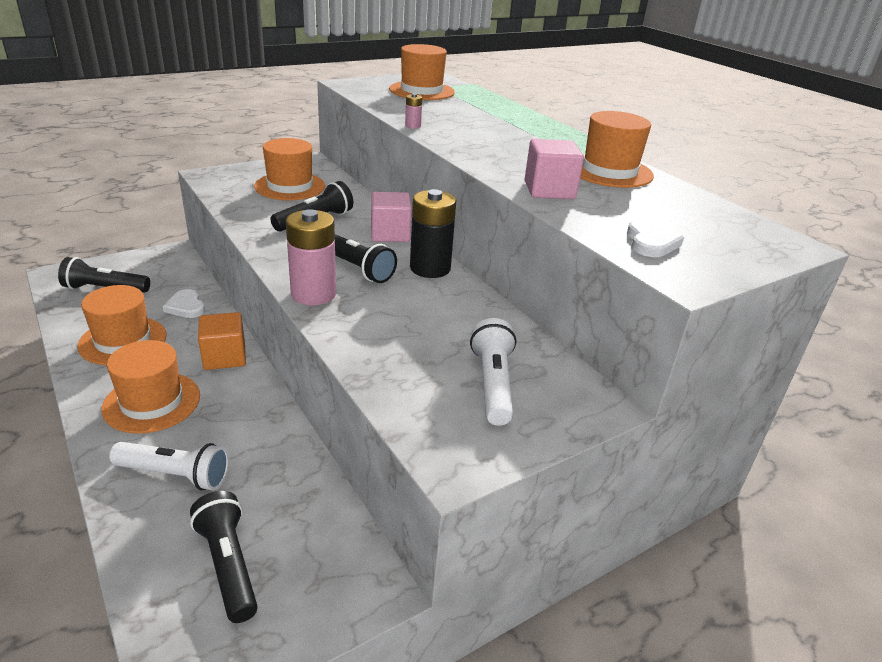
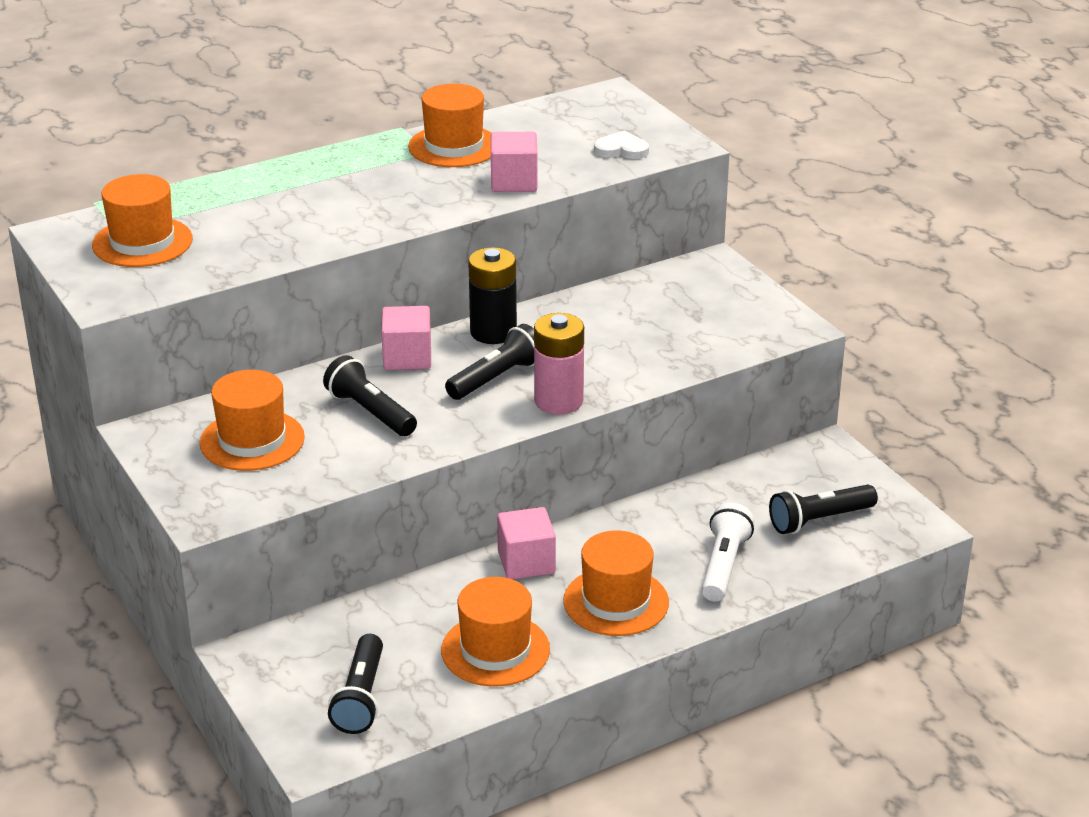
camera: 85 degrees left, 0 degrees up
white heart [163,289,205,318] -> none
orange cube [198,312,246,370] -> pink cube [497,507,556,579]
pink battery [405,93,422,129] -> none
white flashlight [470,318,516,426] -> none

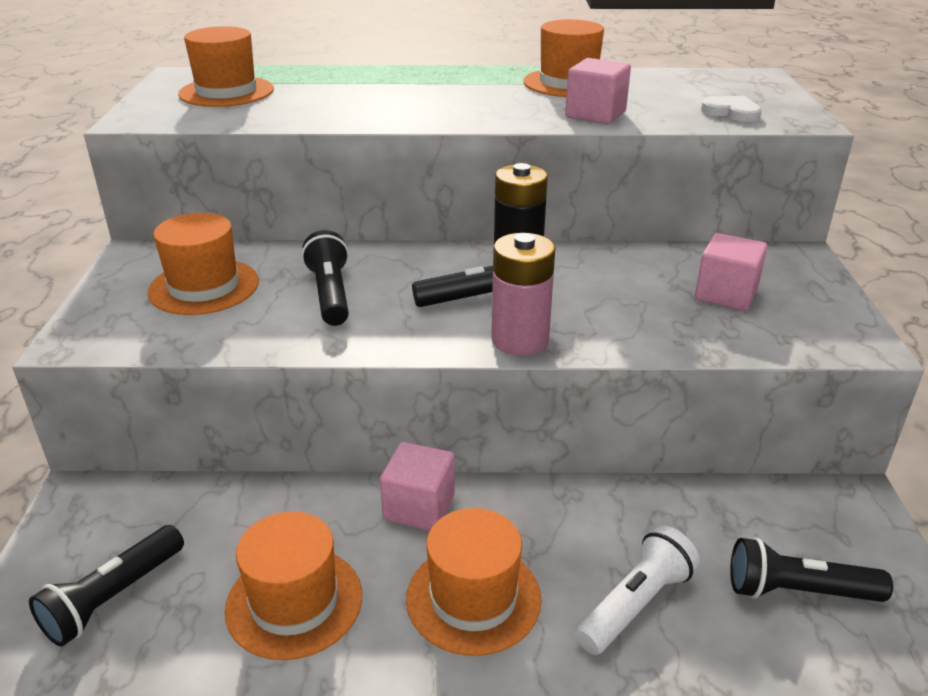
camera: 30 degrees right, 0 degrees up
pink cube [381,306,431,370] -> pink cube moved to [695,233,767,311]

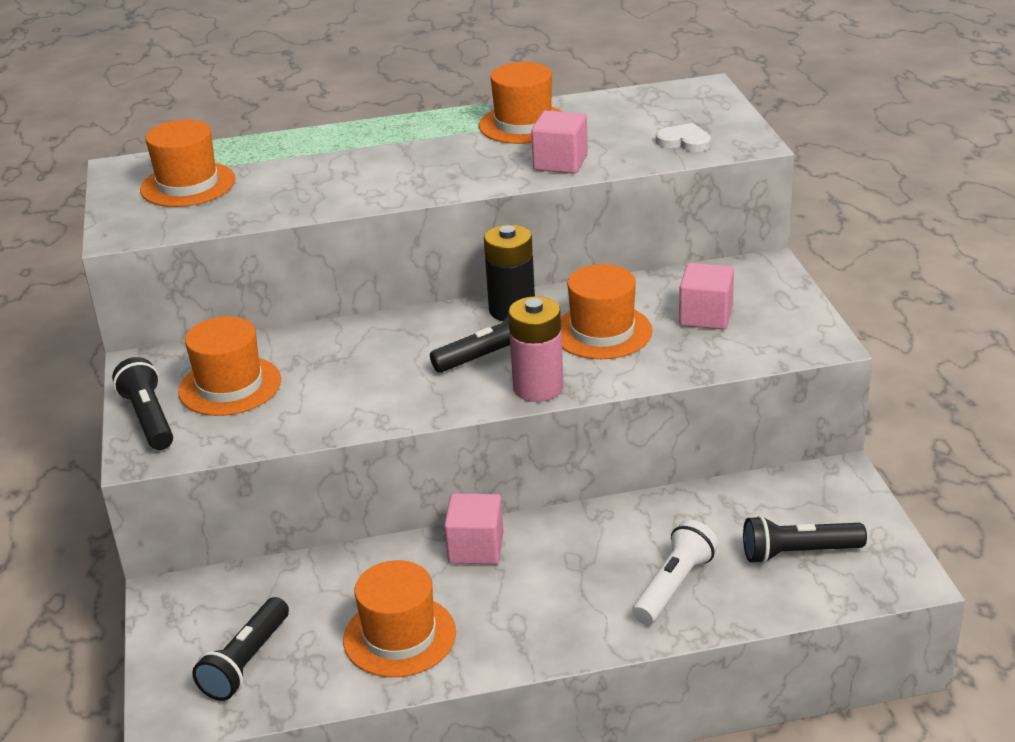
camera: 10 degrees left, 0 degrees up
black flashlight [301,230,349,326] -> black flashlight moved to [112,357,173,450]
orange hat [406,508,542,656] -> orange hat moved to [561,264,652,359]

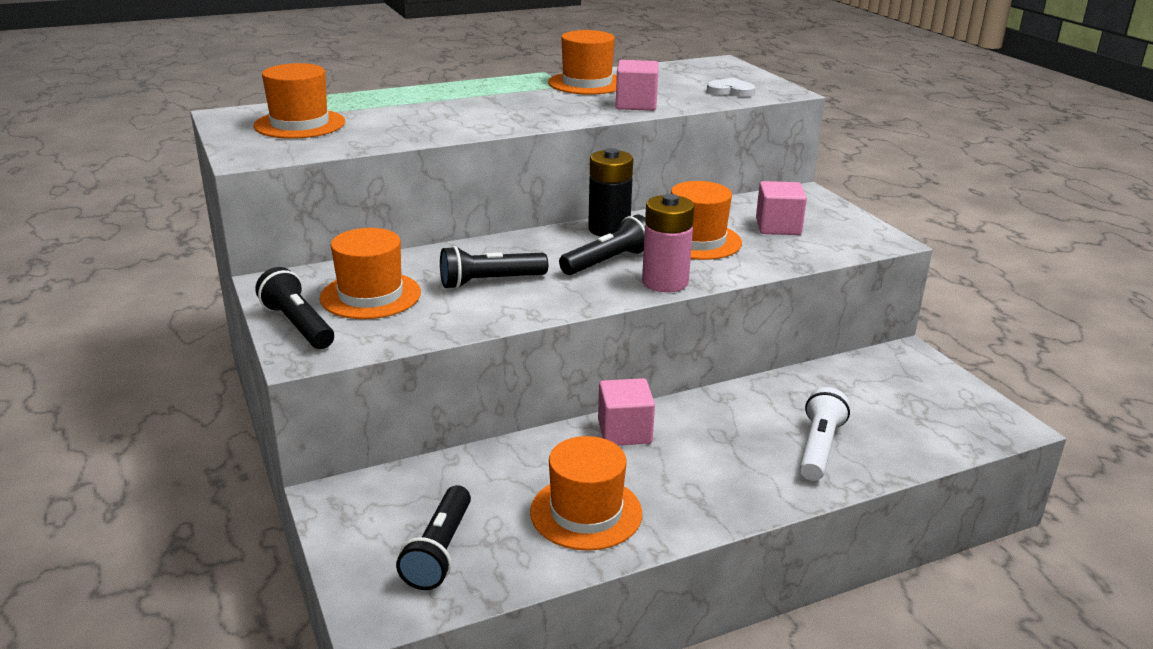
camera: 15 degrees left, 5 degrees down
black flashlight [743,515,867,564] -> black flashlight moved to [440,246,548,289]

